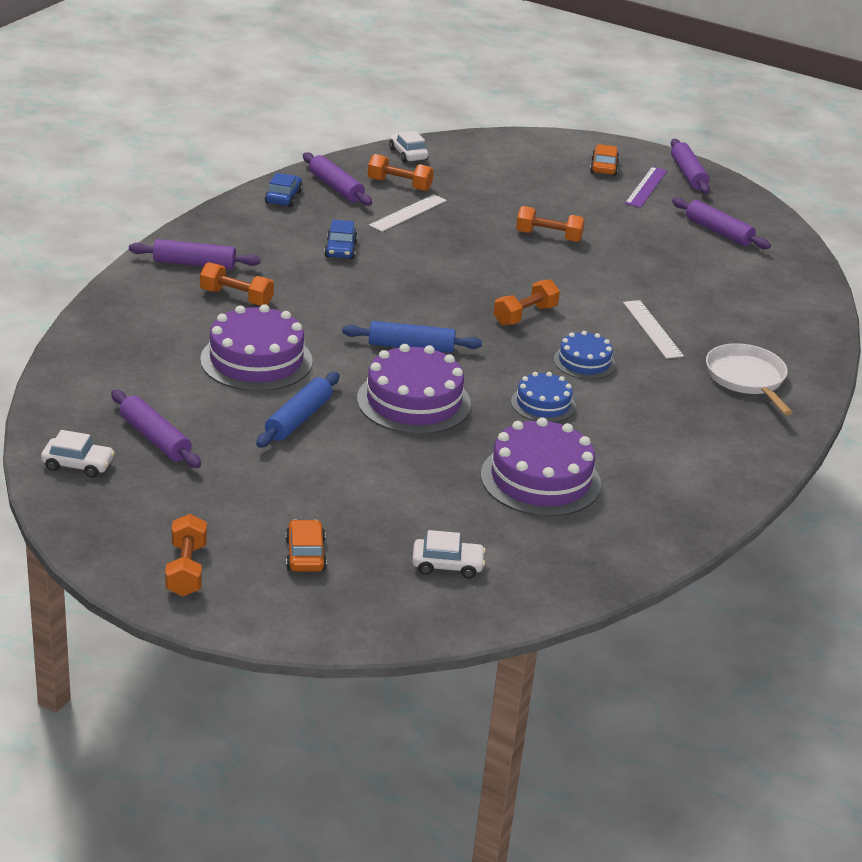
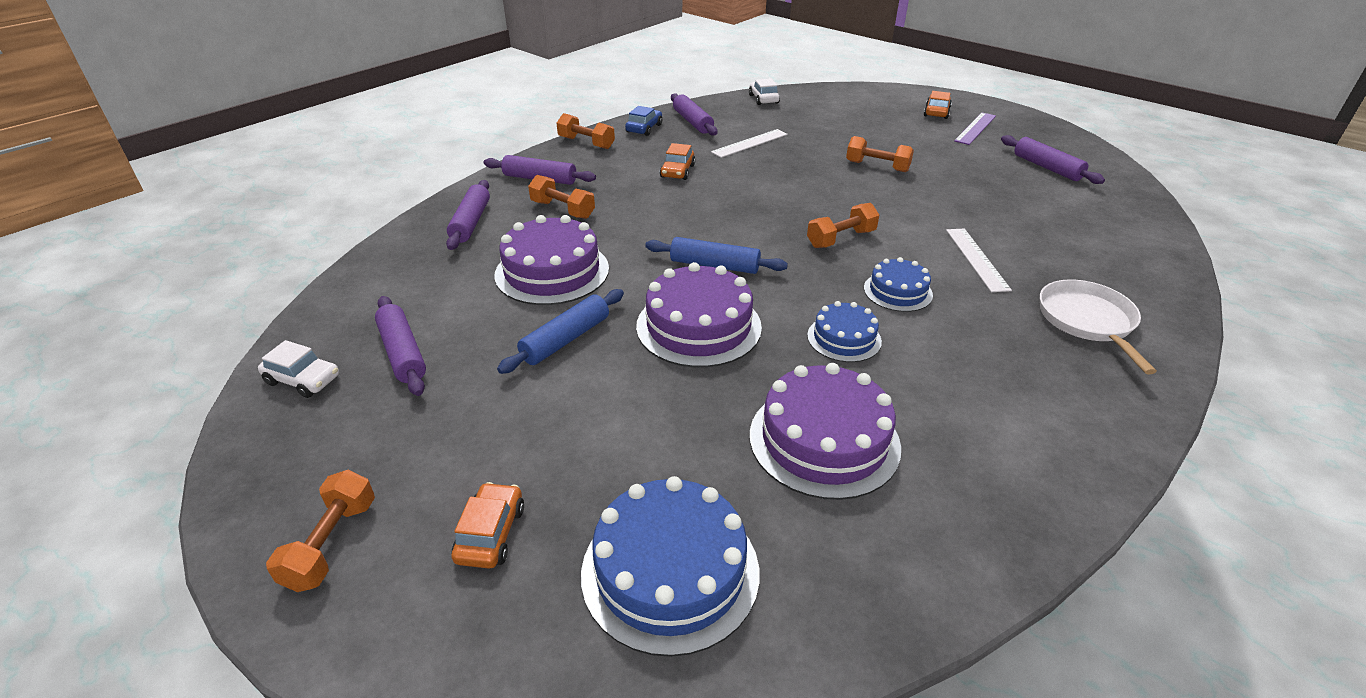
camera: 15 degrees right, 5 degrees up
blue car [324,220,358,259] -> orange car [660,143,695,180]
orange dumbbell [368,154,434,191] -> orange dumbbell moved to [557,113,615,149]
white car [412,530,486,579] -> blue cake [581,476,759,657]
purple rolling pin [671,139,710,194] -> purple rolling pin moved to [446,180,490,250]

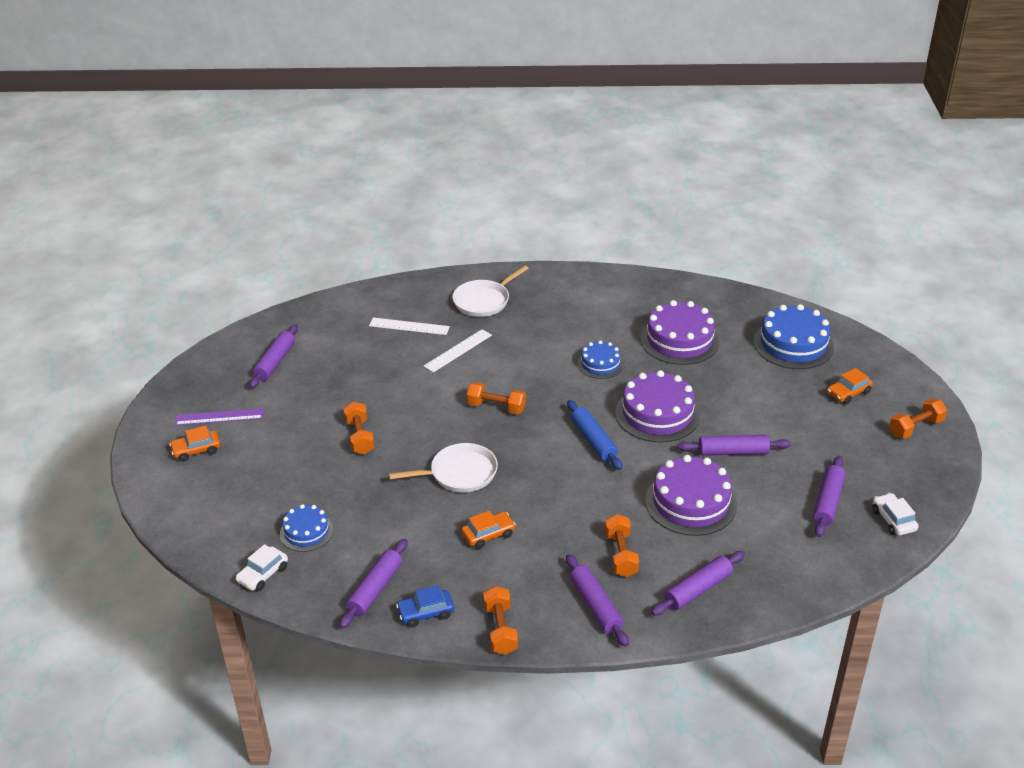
camera: 130 degrees left, 0 degrees up
blue rolling pin [497,289,624,374] -> purple rolling pin [678,435,791,456]
white ruler [711,129,788,158] -> white ruler moved to [369,318,450,335]
blue cake [864,257,933,312] -> blue cake moved to [280,504,333,552]
none -> white pan [389,443,498,492]

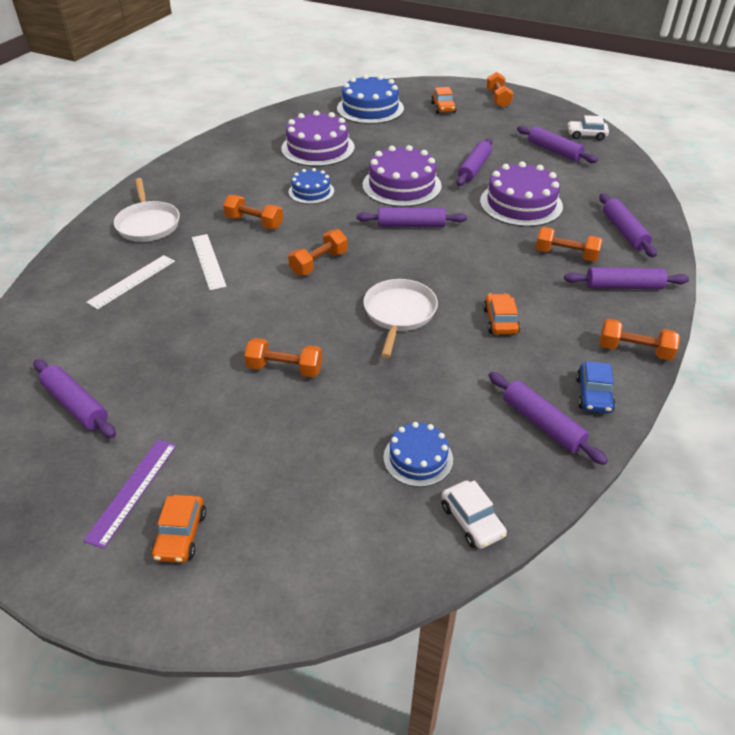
camera: 65 degrees left, 5 degrees up
blue rolling pin [567,400,623,470] -> purple rolling pin [357,207,467,227]
none -> orange dumbbell [223,195,283,229]

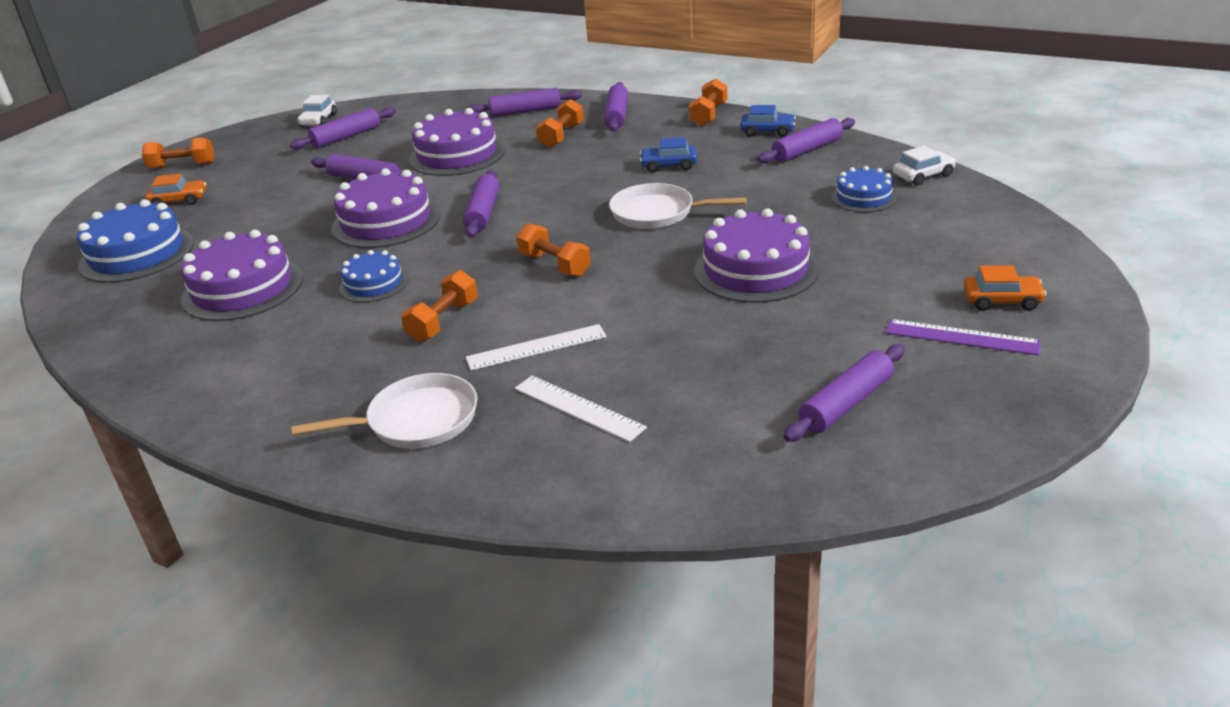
camera: 85 degrees left, 10 degrees down
orange dumbbell [244,338,322,378] -> purple cake [694,208,819,303]
orange car [483,293,520,335] -> blue car [640,137,697,172]

